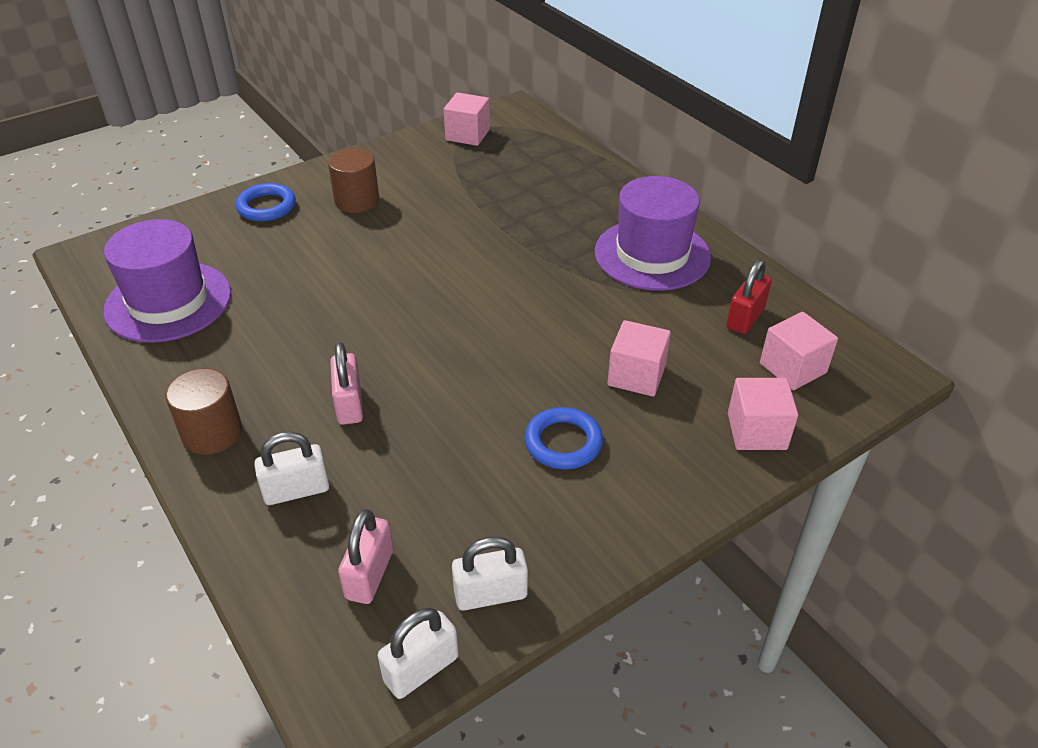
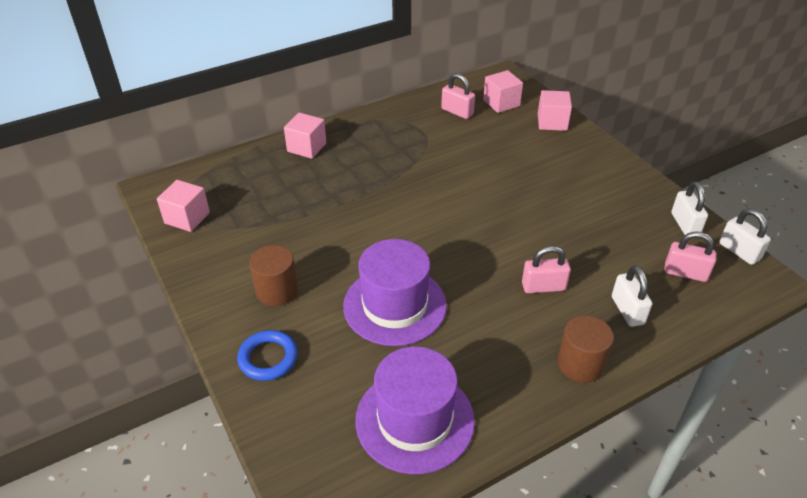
camera: 85 degrees left, 0 degrees up
blue ring [525,407,603,470] -> none
purple hat [595,176,711,291] -> purple hat moved to [343,239,447,346]
pink cube [607,320,671,397] -> pink cube moved to [284,113,326,159]
red padlock [726,259,772,334] -> pink padlock [441,73,475,119]

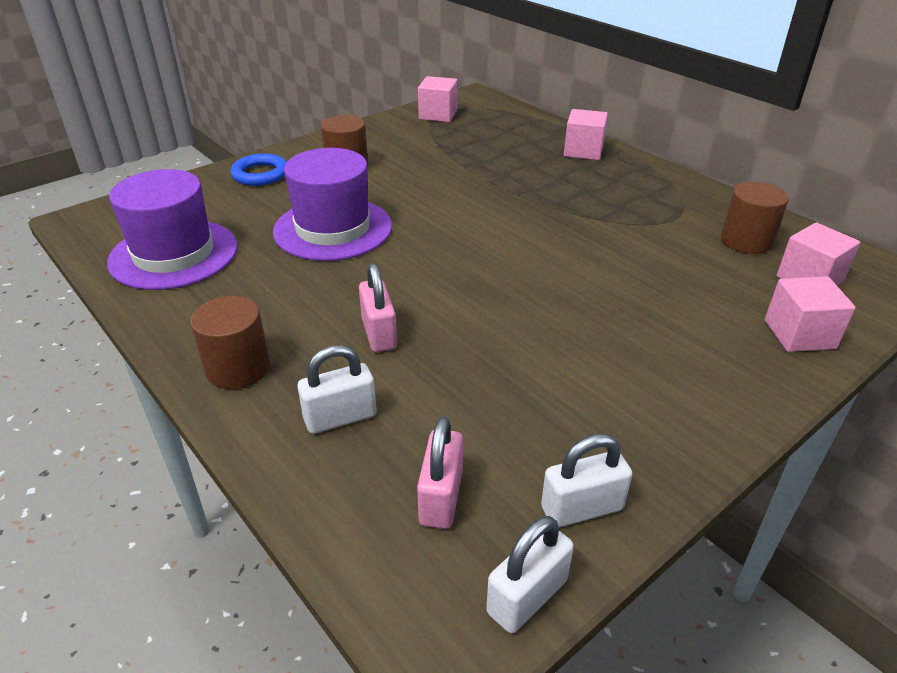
camera: 80 degrees right, 5 degrees down
pink padlock [441,73,475,119] -> brown cylinder [721,182,789,254]

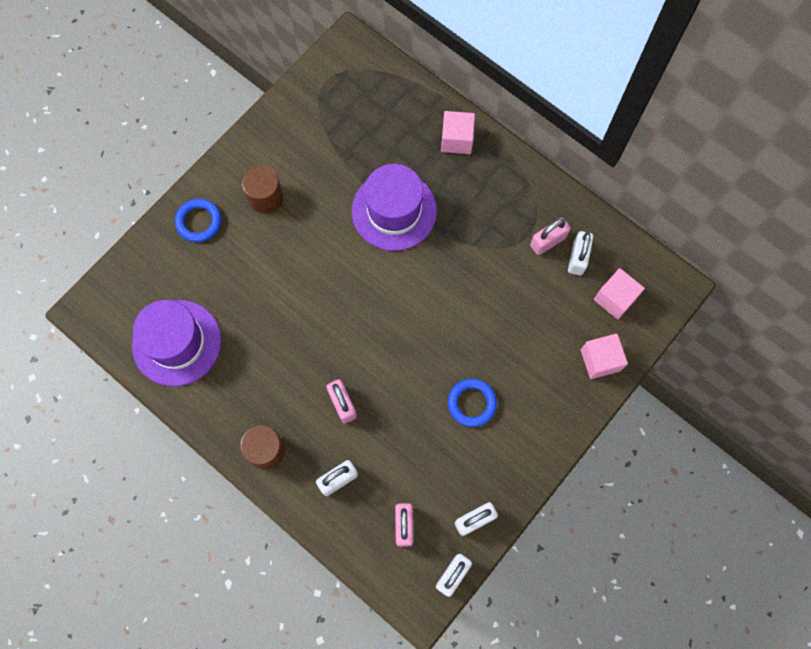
camera: 10 degrees left, 35 degrees up
purple hat [273,148,392,261] -> purple hat moved to [352,164,437,251]
pink cube [418,76,458,122] -> none
brown cylinder [721,182,789,254] -> white padlock [568,231,593,275]
none -> blue ring [448,379,497,427]
none -> pink padlock [530,218,570,255]

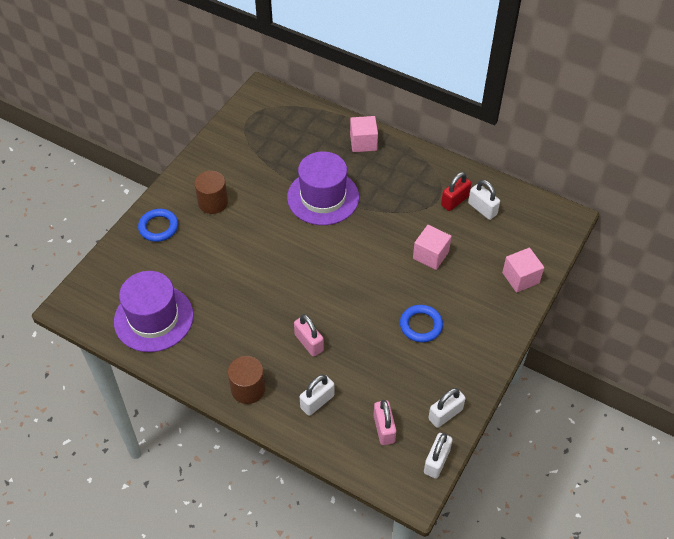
camera: 10 degrees left, 20 degrees down
pink padlock [530,218,570,255] -> red padlock [441,172,471,211]
white padlock [568,231,593,275] -> white padlock turned 45 degrees counterclockwise [468,180,500,220]
pink cube [594,268,645,319] -> pink cube moved to [413,225,452,270]

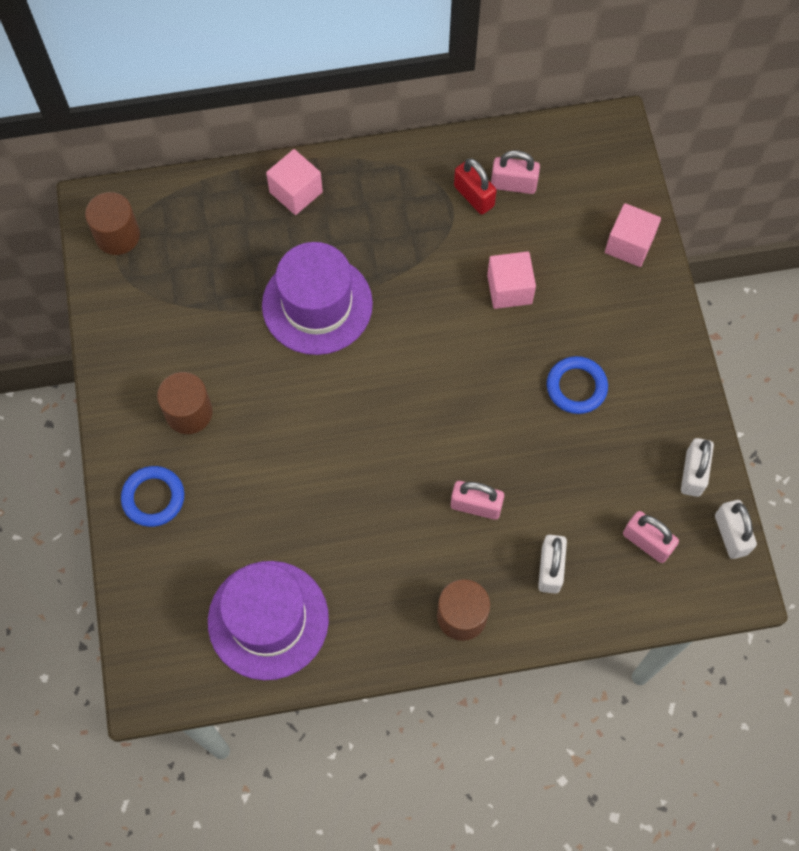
camera: 40 degrees left, 15 degrees up
red padlock [441,172,471,211] -> red padlock turned 45 degrees counterclockwise [454,158,497,215]
white padlock [468,180,500,220] -> pink padlock [491,150,540,194]
none -> brown cylinder [85,192,140,255]

